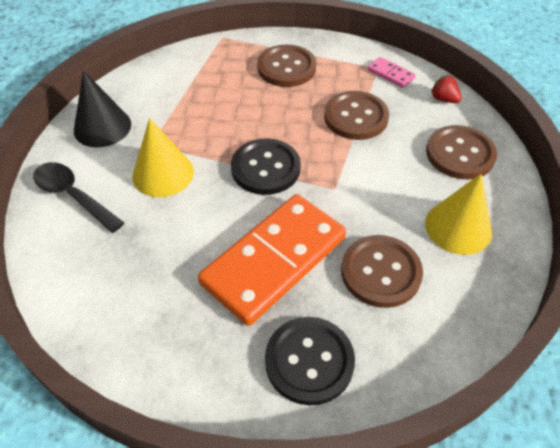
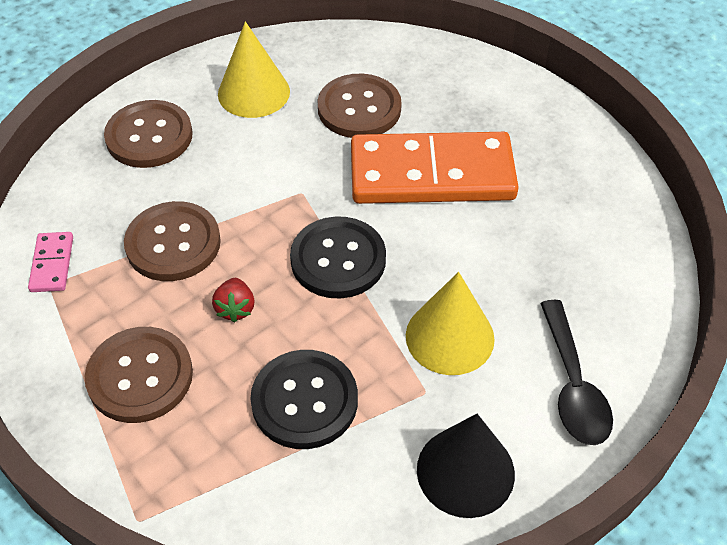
camera: 135 degrees left, 0 degrees up
black button [265,317,355,406] -> black button moved to [250,350,358,449]
red strawberry [431,75,462,103] -> red strawberry moved to [212,278,255,322]

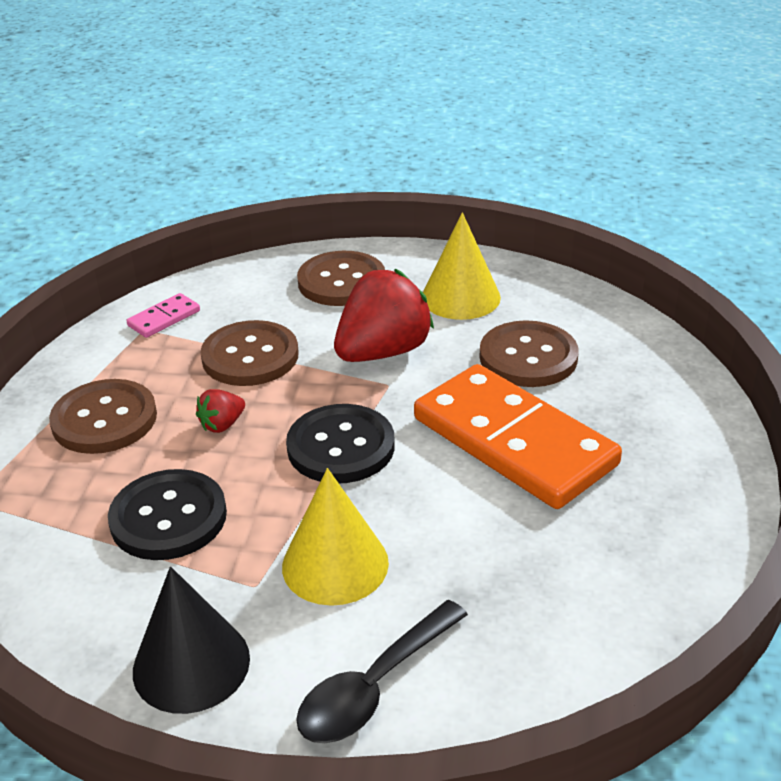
camera: 50 degrees right, 15 degrees down
none -> red strawberry [334,269,434,362]

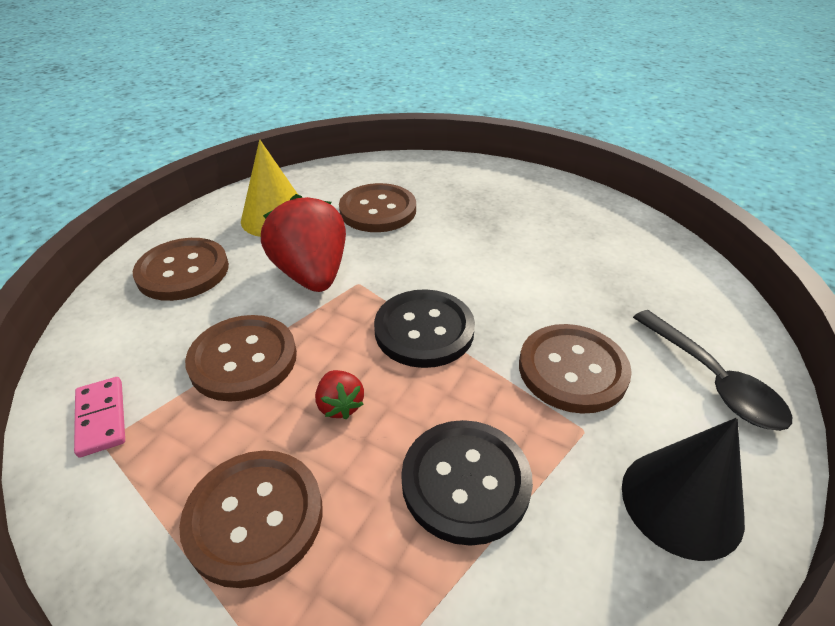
camera: 70 degrees left, 5 degrees up
yellow cone [282,468,389,606] -> brown button [519,324,632,414]
orange domino [414,364,622,509] -> none

